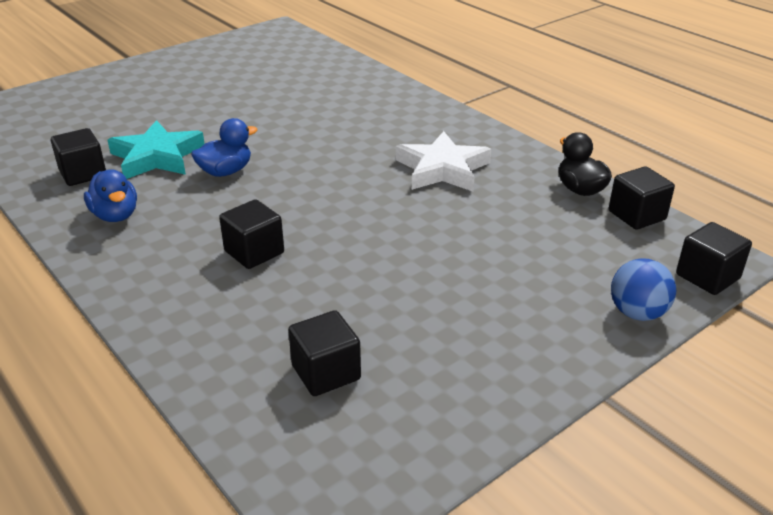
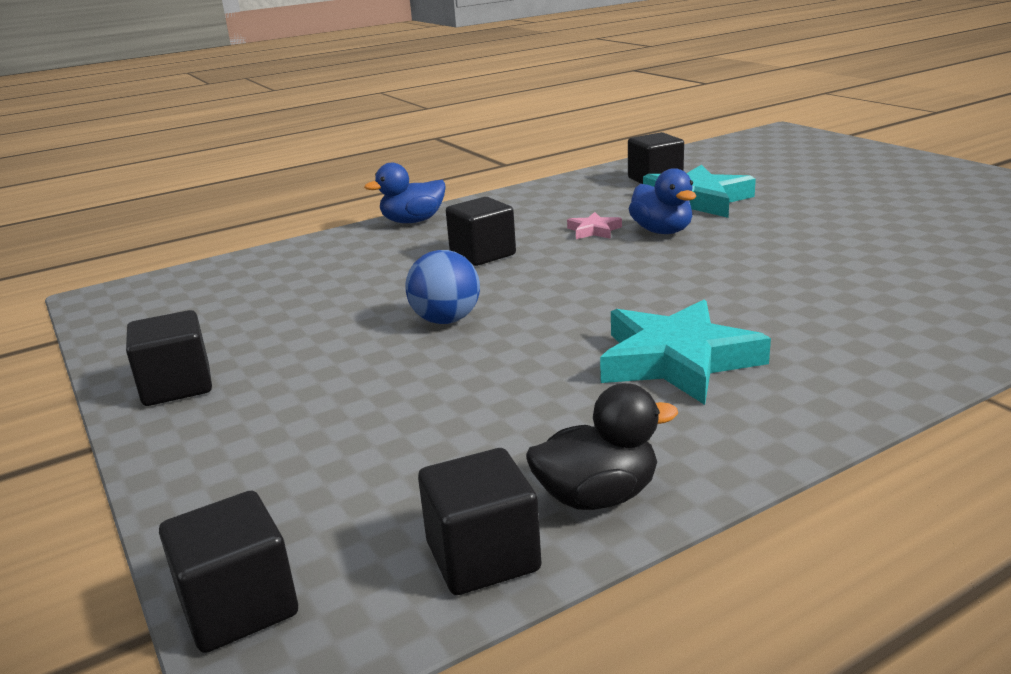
camera: 100 degrees right, 10 degrees down
blue duck [84,169,137,222] -> blue duck moved to [364,163,446,223]
black cube [288,310,361,396] -> black cube moved to [126,310,212,406]
white star [396,131,491,191] -> turquoise star [600,300,771,405]
blue ball [611,258,676,321] -> blue ball moved to [406,250,480,324]
none -> pink star [567,212,622,239]

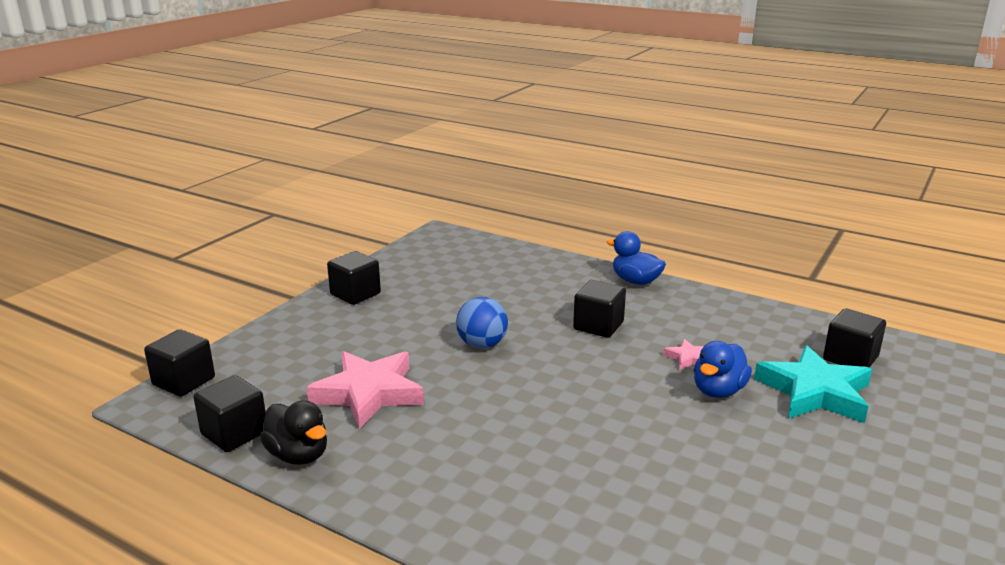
camera: 60 degrees right, 0 degrees up
turquoise star [600,300,771,405] -> none
none -> pink star [306,351,424,429]

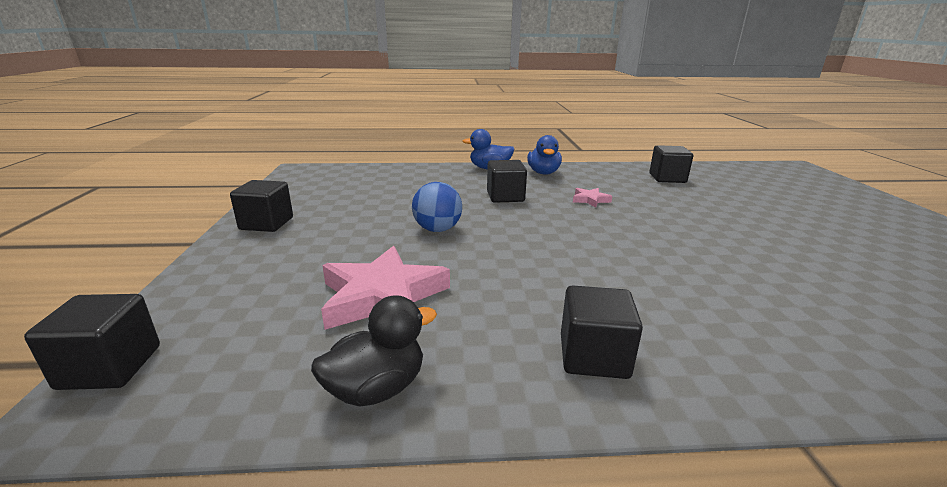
camera: 35 degrees left, 0 degrees up
black cube [193,375,266,452] -> black cube moved to [561,285,643,379]
black duck [260,400,327,465] -> black duck turned 45 degrees counterclockwise [311,295,437,406]
blue duck [694,341,752,398] -> blue duck moved to [527,135,562,175]
turquoise star [754,345,872,423] -> none

